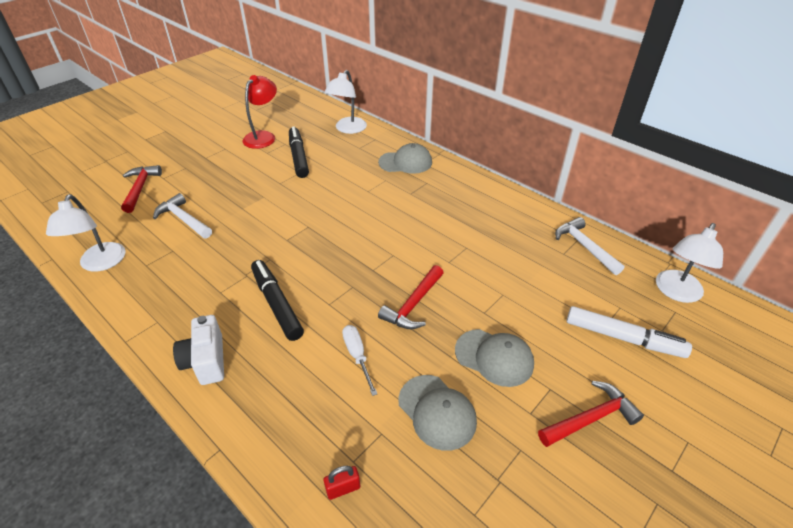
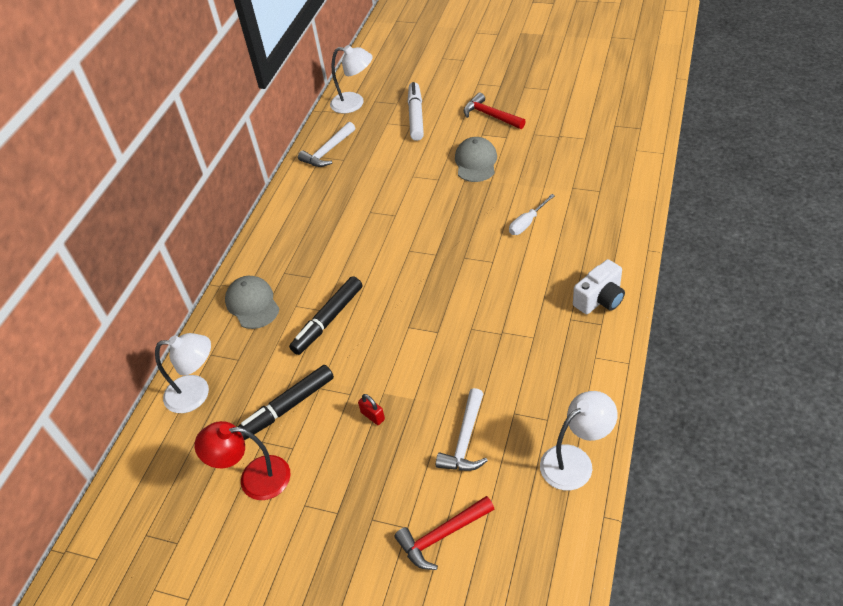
camera: 110 degrees left, 5 degrees up
black marker [251,260,304,341] -> black marker moved to [289,276,362,355]
red padlock [324,466,360,500] -> red padlock moved to [358,394,385,425]
red hammer [378,265,444,329] -> none
grey cap [398,375,477,451] -> none

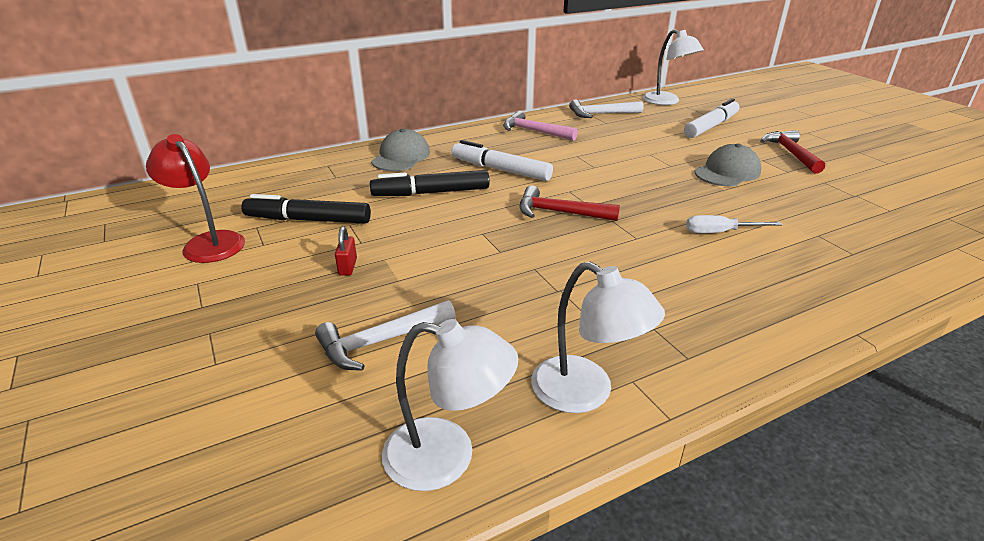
camera: 40 degrees right, 15 degrees down
white lamp [155,333,211,413] -> white lamp moved to [531,262,665,413]
red hammer [394,496,494,570] -> red hammer moved to [520,185,620,221]
white camera [573,259,625,314] -> none
none -> white marker [451,140,553,181]
none -> pink hammer [503,111,578,141]

